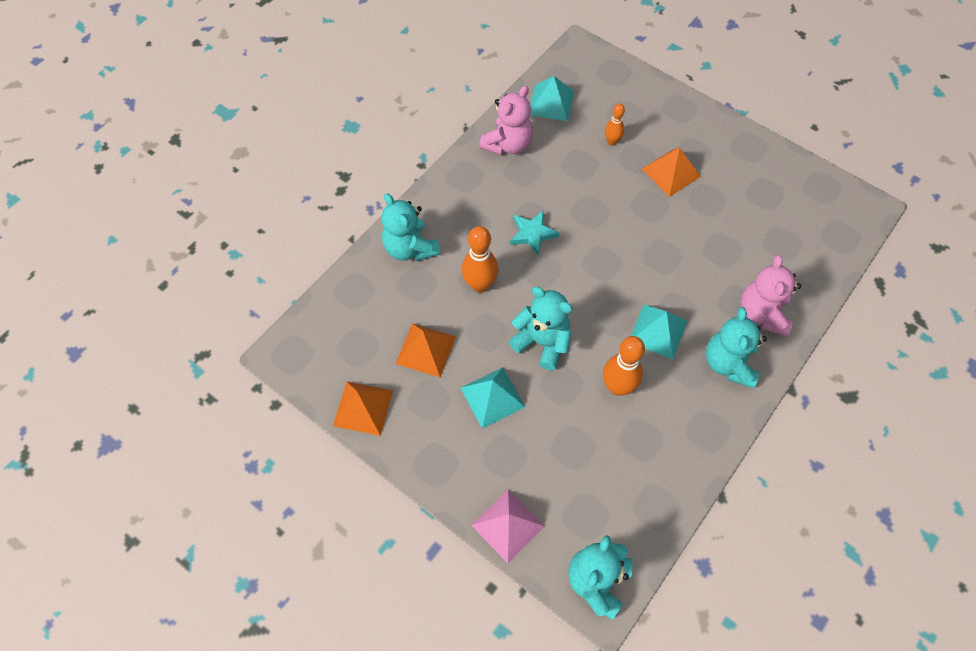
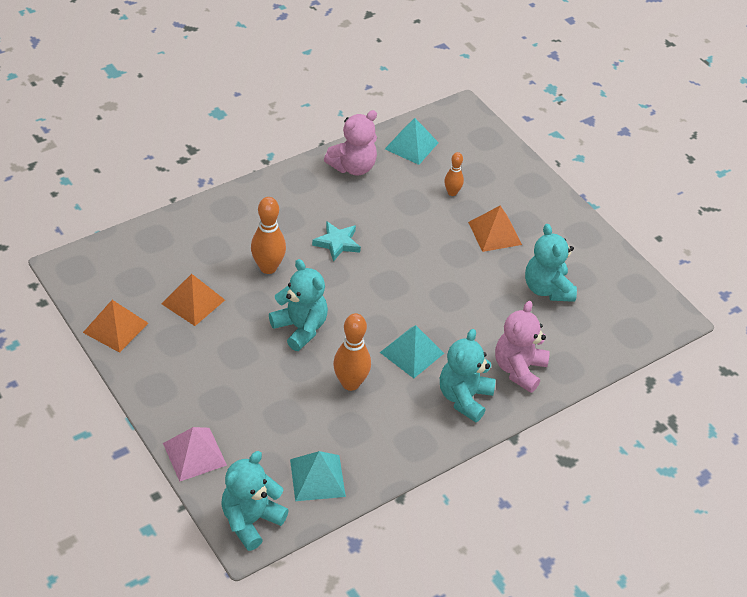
camera: 15 degrees right, 15 degrees down
turquoise teddy bear [382,193,440,261] -> turquoise teddy bear moved to [525,224,577,302]
turquoise pyramid [461,368,525,428] -> turquoise pyramid moved to [290,451,346,501]

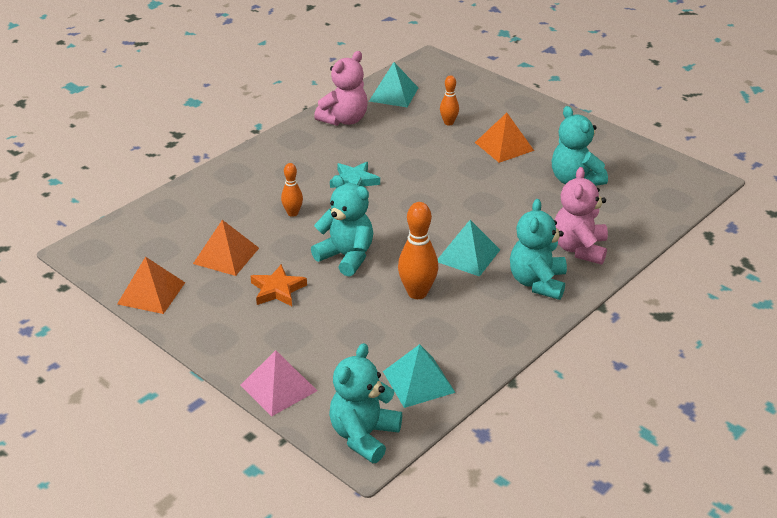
camera: 10 degrees left, 10 degrees down
orange bowling pin [251,197,286,274] -> orange bowling pin [281,163,303,217], size x0.59
none -> orange star [251,264,307,306]

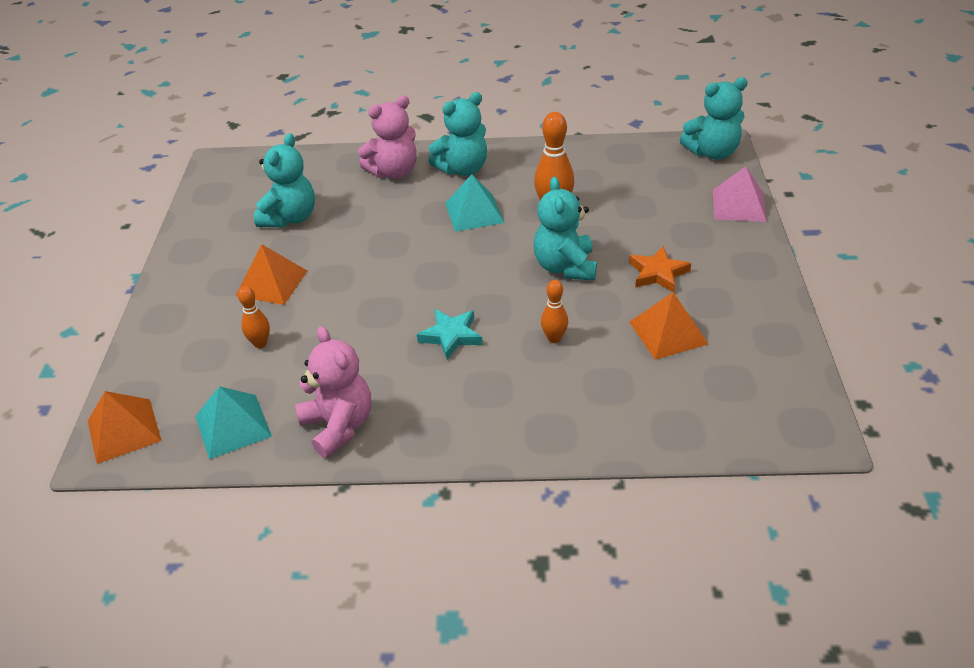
camera: 130 degrees left, 5 degrees up
orange pyramid [117,257,185,314] -> orange pyramid moved to [88,391,161,464]
pink teddy bear [314,51,368,126] -> pink teddy bear turned 60 degrees clockwise [295,326,371,458]
turquoise pyramid [383,344,456,408] -> none

